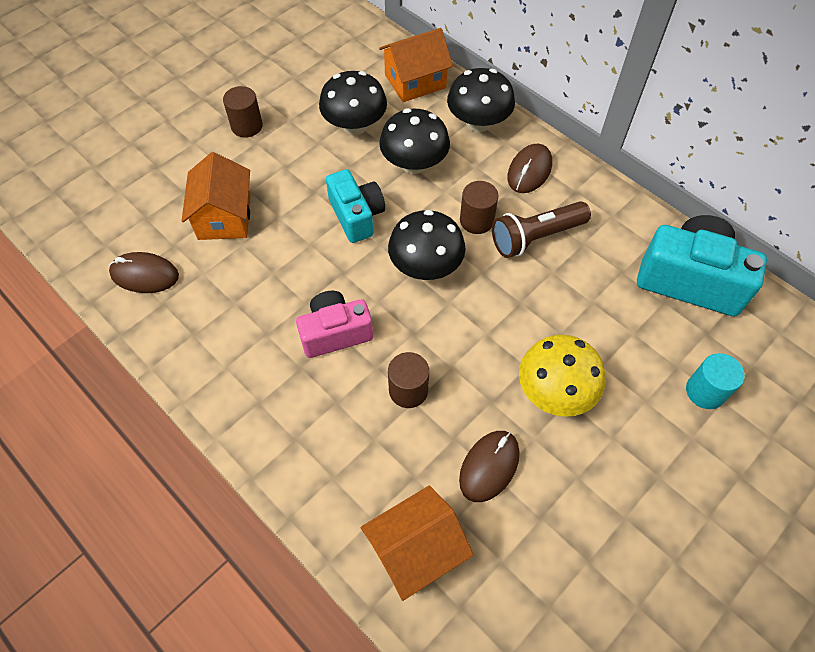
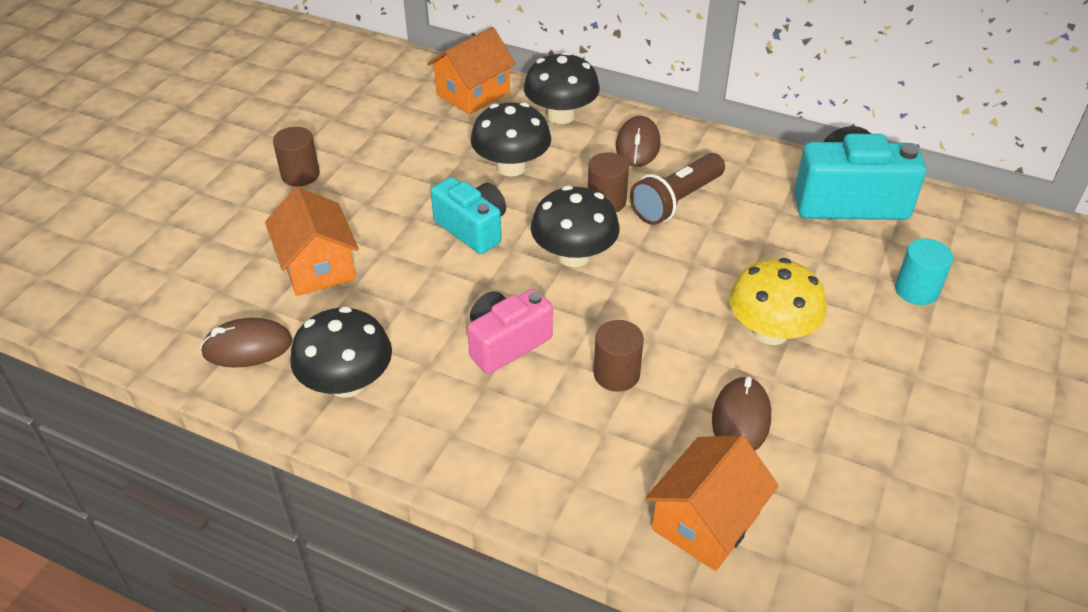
camera: 20 degrees left, 15 degrees down
black mushroom [319,71,387,135] -> black mushroom moved to [290,306,392,398]

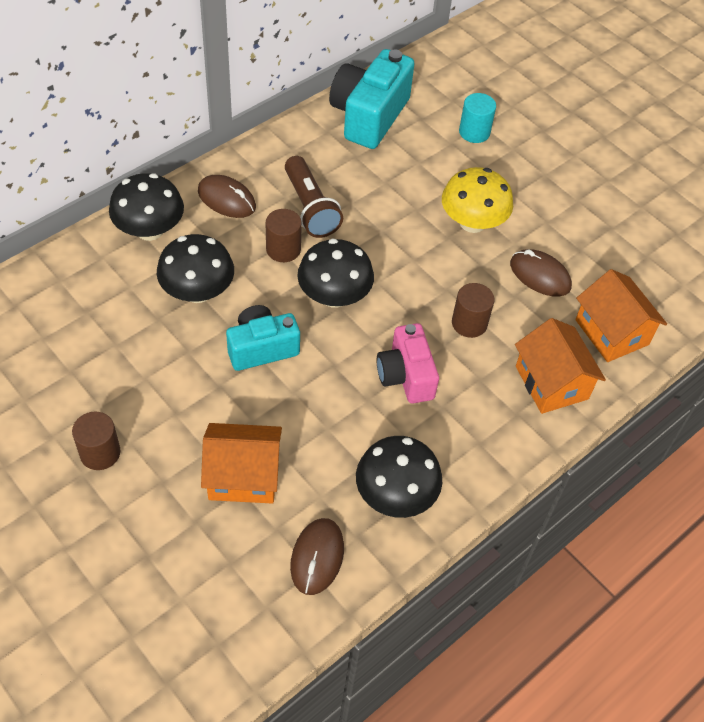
camera: 70 degrees left, 10 degrees up
orange house [427,27,516,115] -> orange house moved to [515,318,606,414]

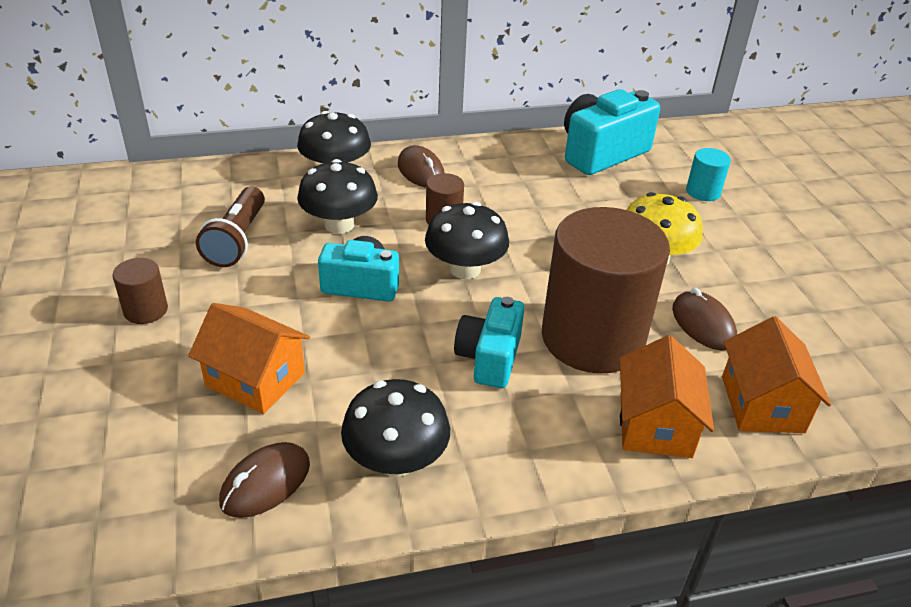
camera: 30 degrees right, 15 degrees down
brown flashlight [285,156,343,238] -> brown flashlight moved to [196,187,265,267]
pink camera [377,323,439,403] -> turquoise camera [454,297,524,388]
brown cylinder [452,283,494,338] -> brown cylinder [542,207,670,374], size x2.42

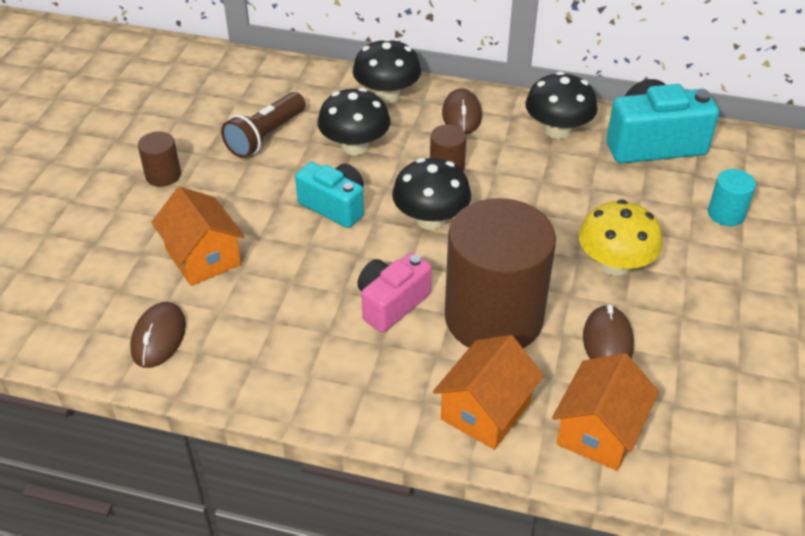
camera: 30 degrees right, 5 degrees up
brown mouse [219,442,310,518] -> brown mouse turned 60 degrees counterclockwise [130,302,186,368]
black mushroom [341,379,450,477] -> black mushroom moved to [525,72,598,139]
turquoise camera [454,297,524,388] -> pink camera [357,253,432,332]

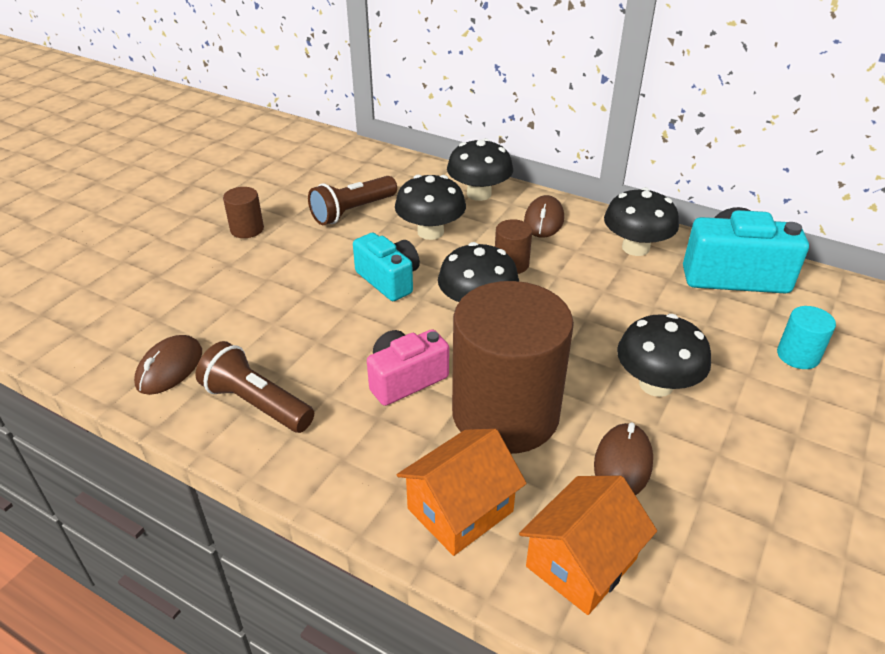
camera: 15 degrees right, 5 degrees down
orange house [151,187,245,286] -> none
yellow mushroom [579,199,663,276] -> black mushroom [617,314,711,397]
none -> brown flashlight [195,341,314,433]

